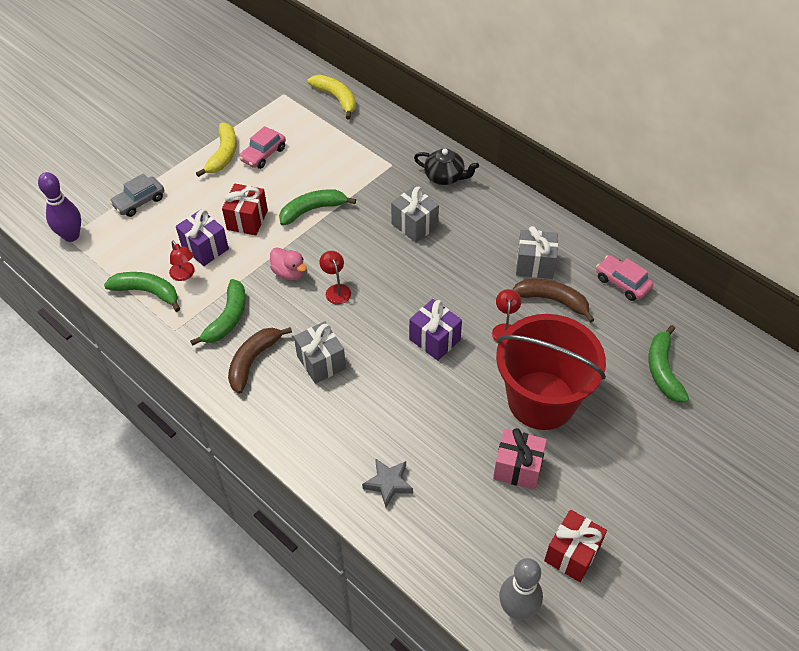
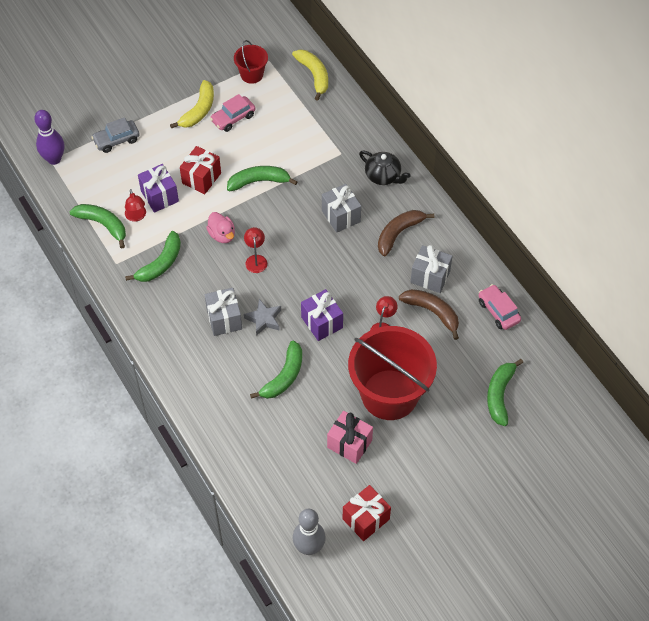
camera: 15 degrees right, 5 degrees up
brown banana [228,327,292,394] -> brown banana moved to [378,210,434,256]
grey star [362,458,413,507] -> grey star moved to [244,299,281,336]
none -> red bucket [234,40,268,84]
none -> green banana [250,341,302,399]

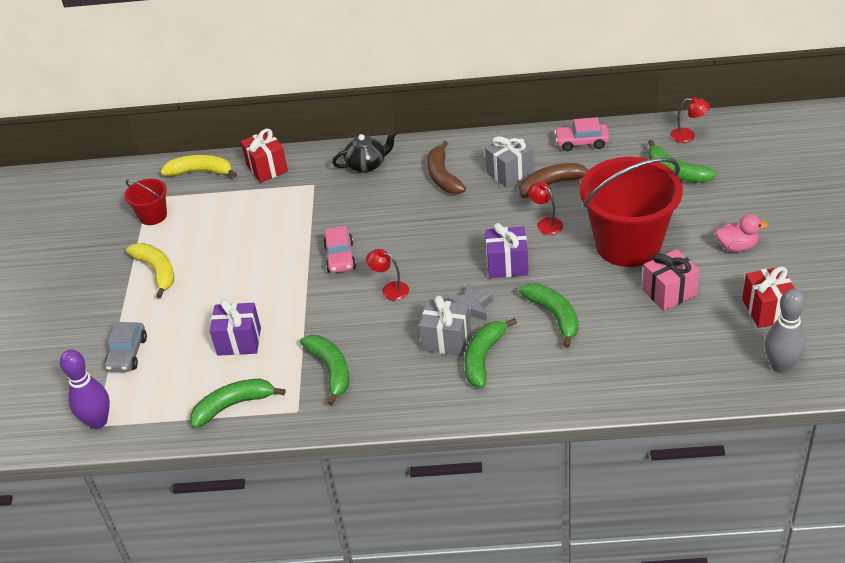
camera: 55 degrees left, 15 degrees down
red lamp [125,189,146,222] -> red lamp moved to [670,97,710,143]
red gift [180,146,221,194] -> red gift moved to [241,129,288,183]
pink duck [206,212,235,243] -> pink duck moved to [716,214,768,252]
pink car [210,94,255,132] -> pink car moved to [323,226,356,273]
green banana [227,166,298,191] -> green banana moved to [464,318,517,388]
grey gift [322,184,361,233] -> none

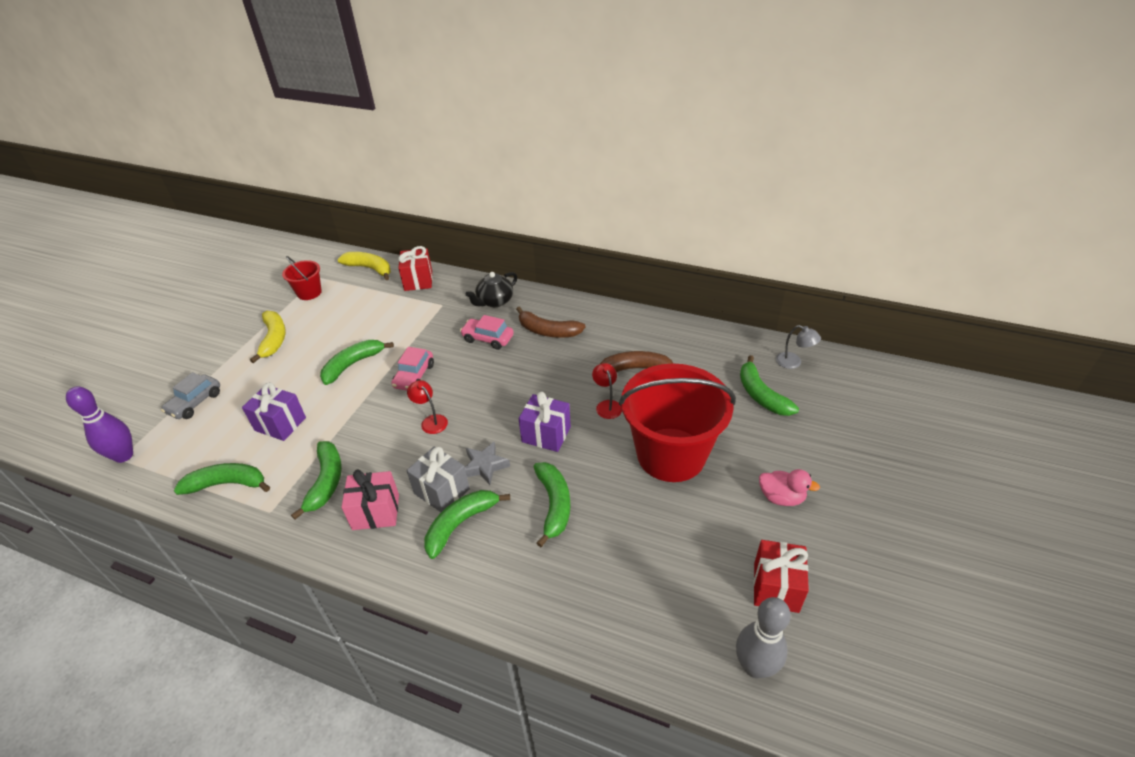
camera: 20 degrees right, 0 degrees up
black teapot [332,130,397,173] -> black teapot turned 135 degrees clockwise [466,272,517,307]
brown banana [427,141,466,194] -> brown banana turned 75 degrees counterclockwise [516,306,586,338]
grey gift [485,133,534,188] -> none
pink car [554,117,609,151] -> pink car moved to [460,315,514,350]
pink gift [642,249,699,311] -> pink gift moved to [342,469,399,530]
red lamp [670,97,710,143] -> grey lamp [776,325,821,369]
none -> green banana [320,340,394,385]

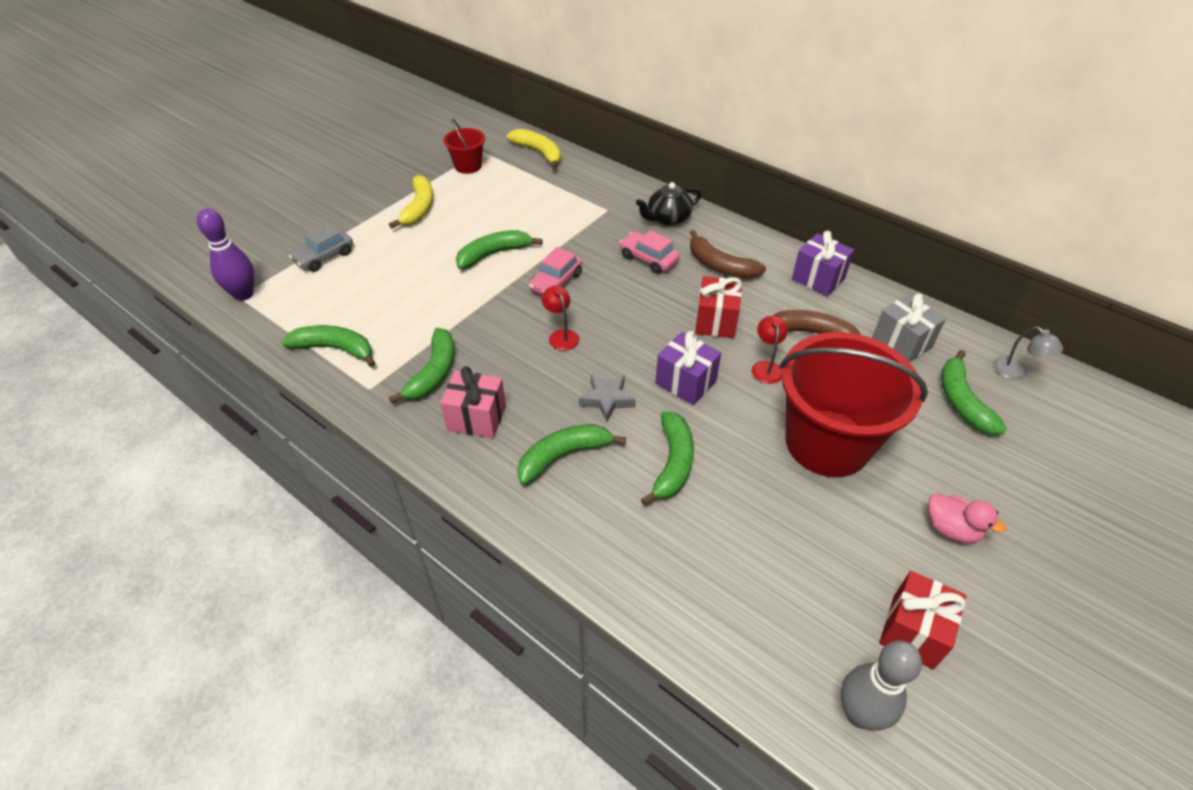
camera: 15 degrees right, 5 degrees up
purple gift [242,382,306,441] -> purple gift moved to [792,231,854,296]
red gift [398,246,432,291] -> red gift moved to [695,276,742,338]
grey gift [406,447,470,512] -> grey gift moved to [872,294,946,362]

